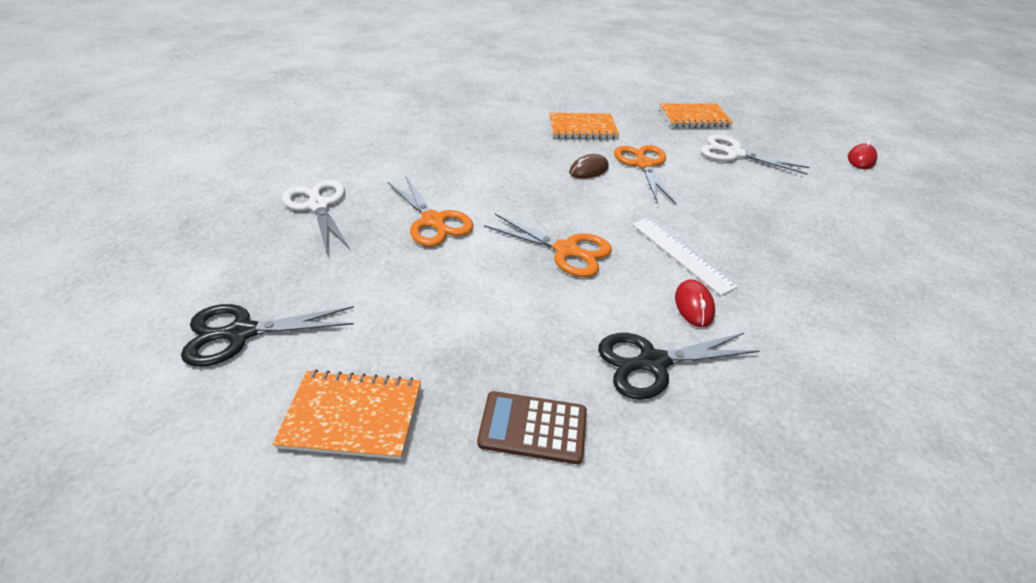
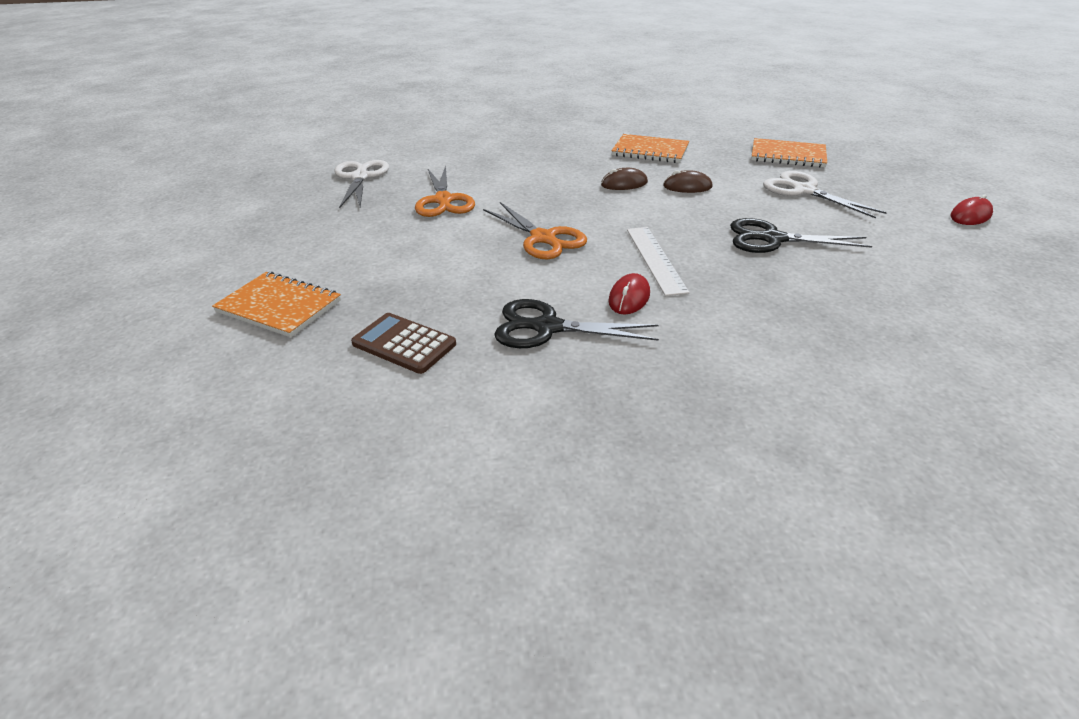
camera: 25 degrees right, 5 degrees down
black scissors [181,304,354,367] -> black scissors moved to [730,218,872,253]
orange scissors [614,145,677,204] -> brown mouse [663,170,712,193]

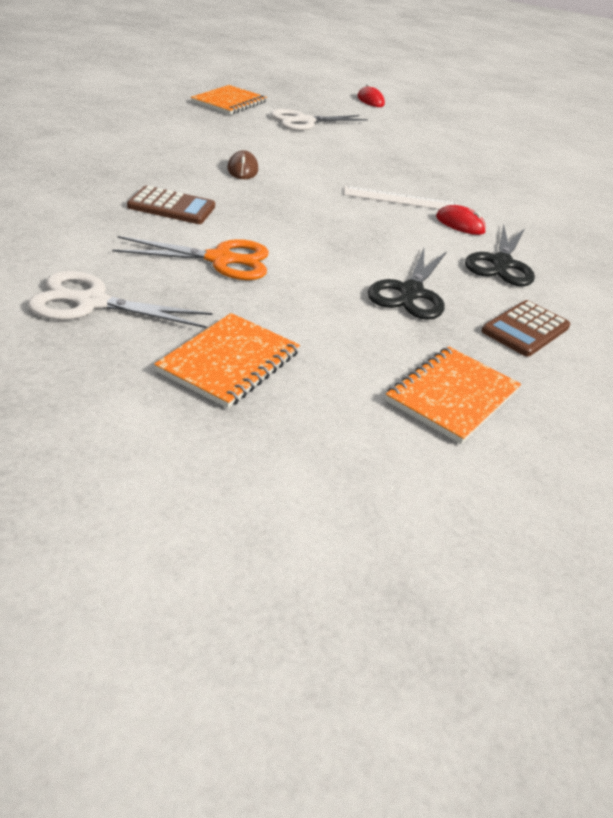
camera: 85 degrees left, 0 degrees up
orange scissors [483,202,587,259] -> none
orange notebook [612,134,689,163] -> orange notebook moved to [154,313,300,408]
brown mouse [663,170,712,193] -> none
black scissors [730,218,872,253] -> black scissors moved to [368,248,447,320]
none -> brown calculator [127,186,215,224]

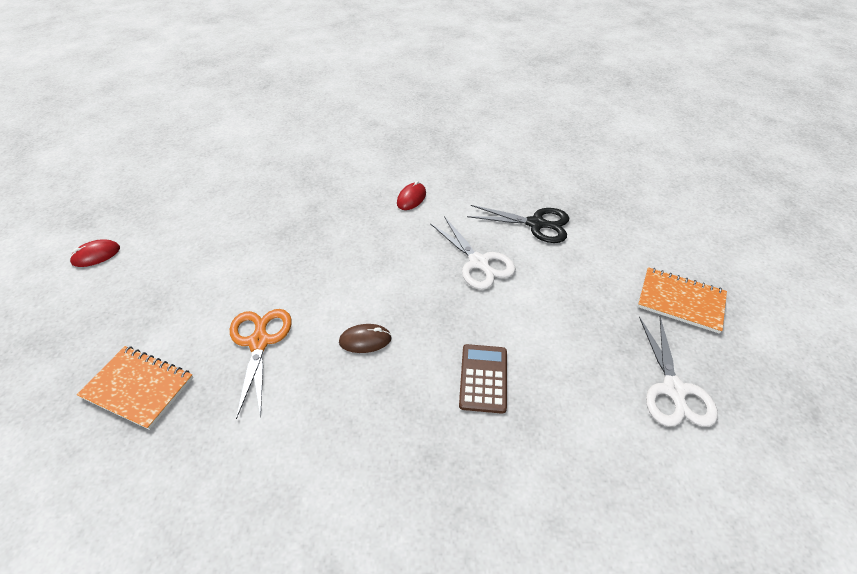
camera: 90 degrees left, 10 degrees up
orange scissors [112,236,269,280] -> orange scissors moved to [230,309,292,419]
white scissors [270,109,368,130] -> white scissors moved to [430,216,515,290]
white ruler [344,186,458,209] -> none
orange notebook [385,346,521,444] -> none
black scissors [465,225,535,286] -> none
brown calculator [481,300,570,357] -> none

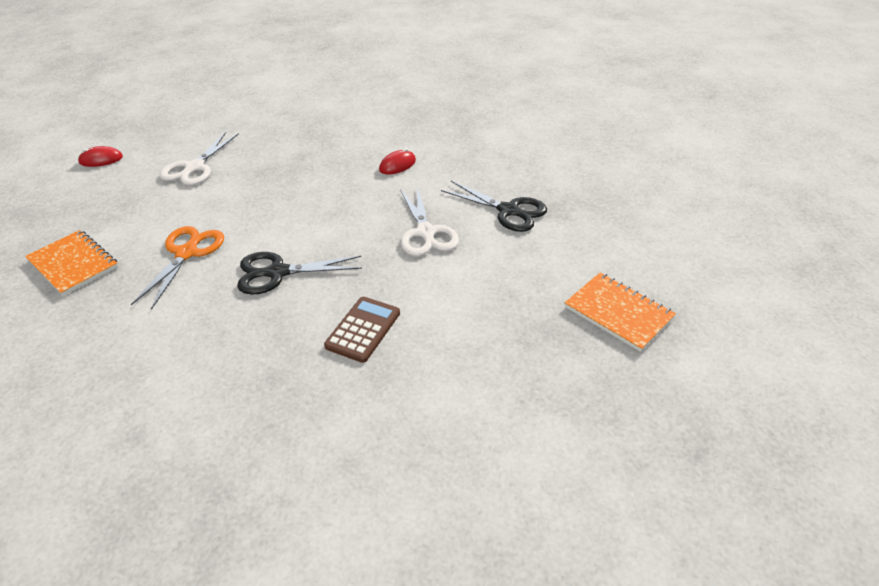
camera: 20 degrees right, 5 degrees down
brown mouse [339,324,392,353] -> black scissors [237,252,362,295]
white scissors [639,316,718,427] -> white scissors moved to [160,132,239,185]

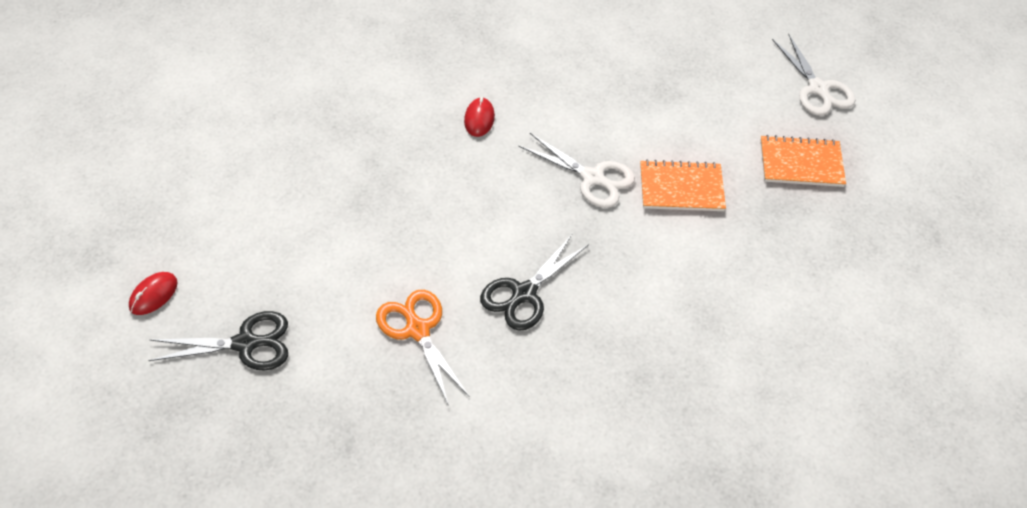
camera: 45 degrees left, 10 degrees up
orange notebook [25,230,118,296] -> orange notebook moved to [640,160,726,211]
white scissors [160,132,239,185] -> white scissors moved to [772,34,855,116]
brown calculator [324,297,400,363] -> none
black scissors [441,181,547,232] -> black scissors moved to [148,311,288,371]

